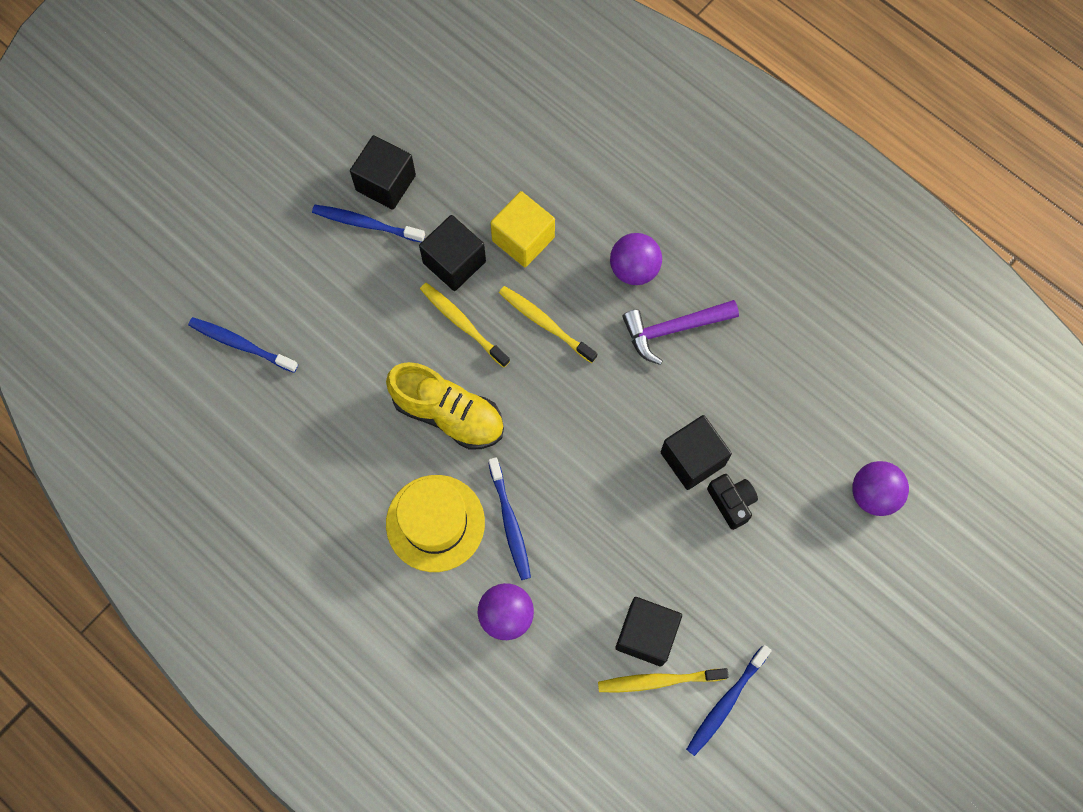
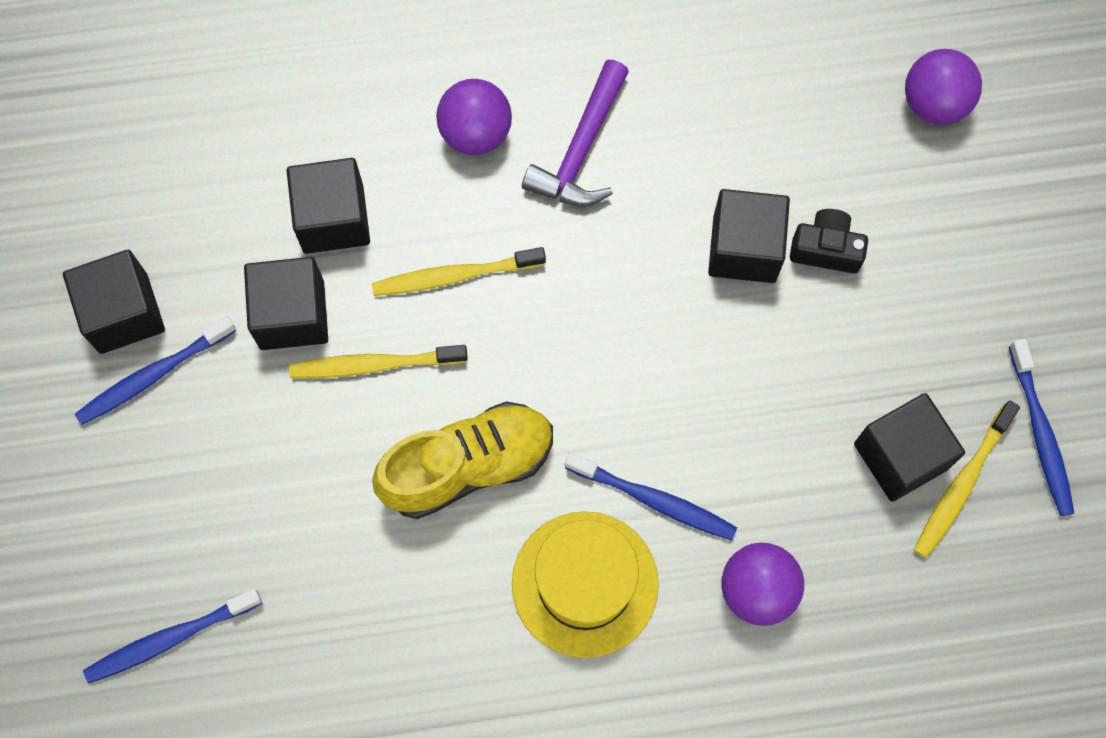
camera: 50 degrees left, 0 degrees up
yellow cube [490,191,555,267] -> black cube [286,158,370,254]

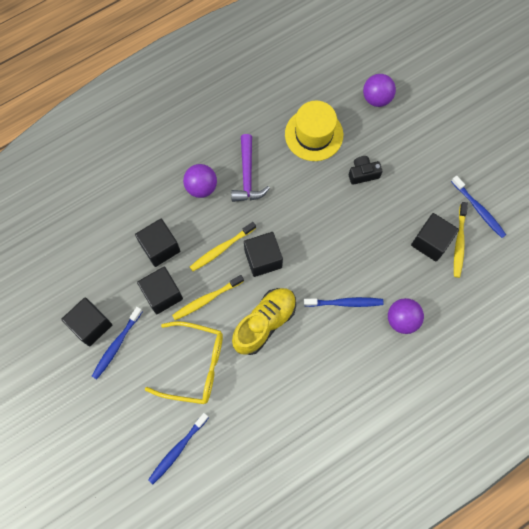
camera: 25 degrees left, 0 degrees up
yellow hat [512,511,659,658] -> yellow hat moved to [285,101,343,161]
black cube [708,189,790,283] -> black cube moved to [244,232,283,277]
none -> yellow glasses [145,321,223,404]

